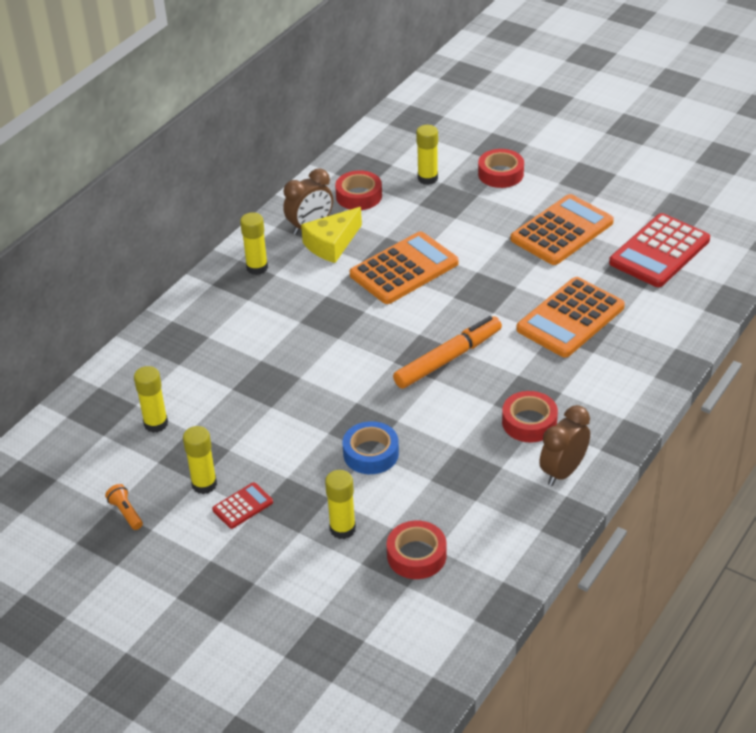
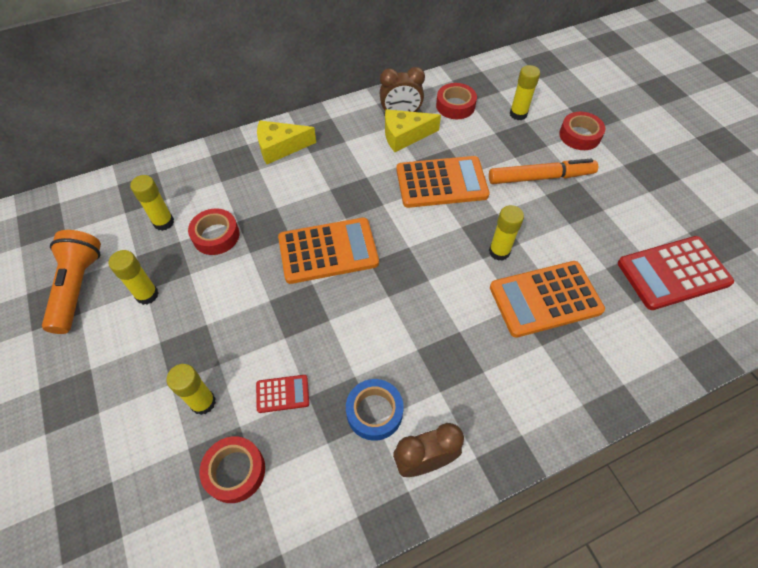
camera: 30 degrees right, 15 degrees up
orange flashlight [105,484,143,530] -> orange flashlight [42,230,101,334], size x2.25
red calculator [212,482,273,529] -> red calculator moved to [256,375,309,413]
yellow glue stick [240,212,268,275] -> yellow glue stick moved to [489,205,524,261]
blue tape [343,421,399,474] -> blue tape moved to [346,379,404,441]
orange marker [393,316,502,389] -> orange marker moved to [489,159,598,184]
red tape [502,391,558,443] -> red tape moved to [188,208,239,255]
orange calculator [511,194,614,265] -> orange calculator moved to [278,218,379,284]
none -> yellow cheese [257,120,316,164]

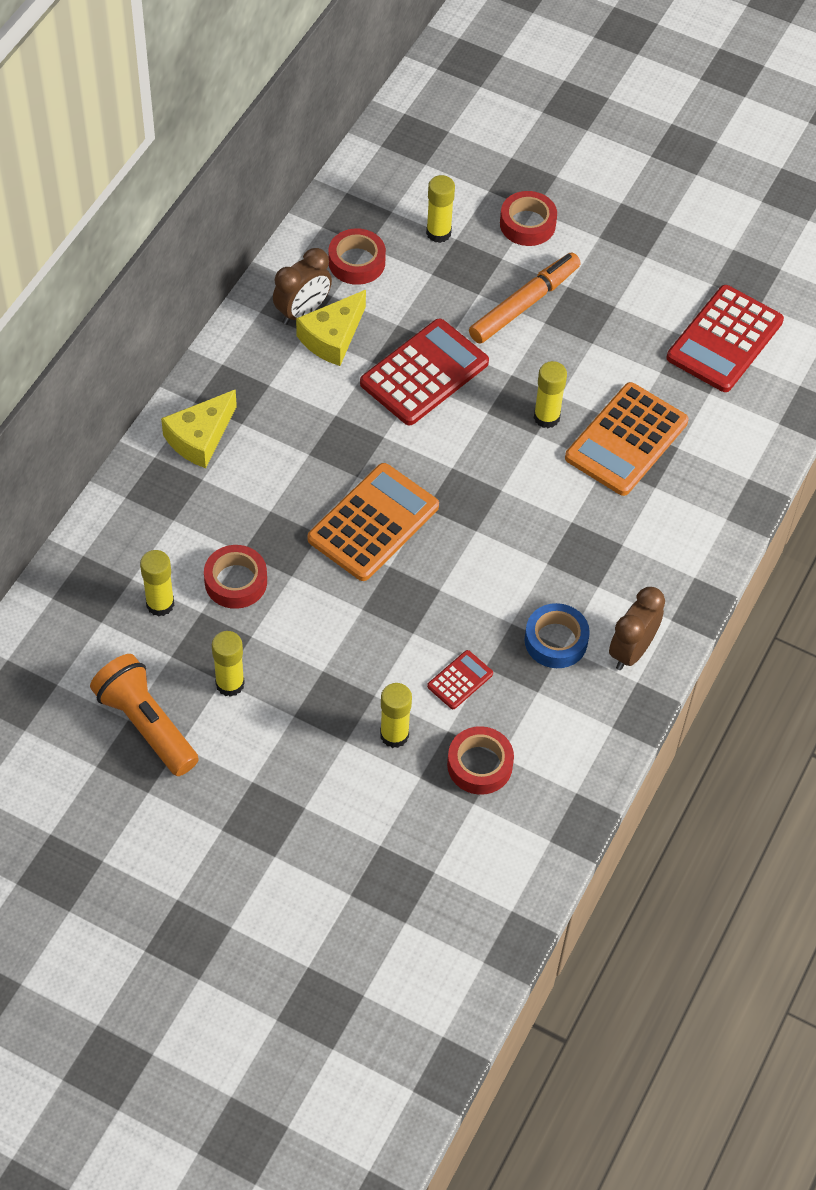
camera: 40 degrees left, 0 degrees up
orange calculator [396,156,490,208] -> red calculator [360,318,489,426]

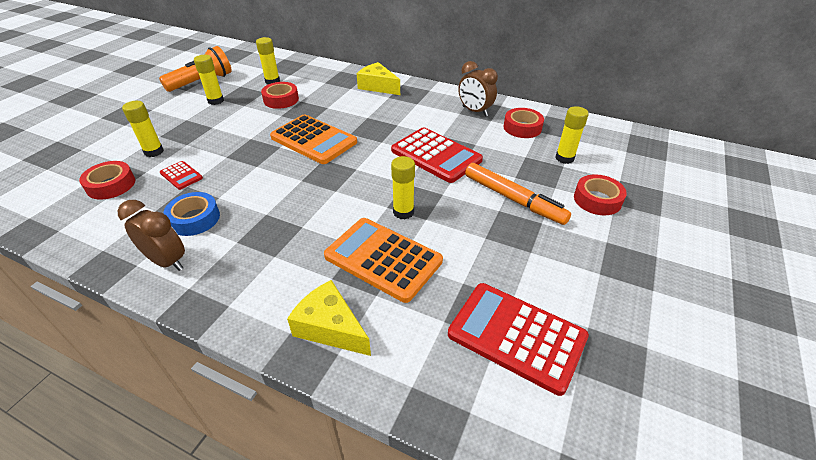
camera: 90 degrees right, 15 degrees down
yellow cheese [296,290,366,366] -> yellow cheese moved to [287,280,371,356]

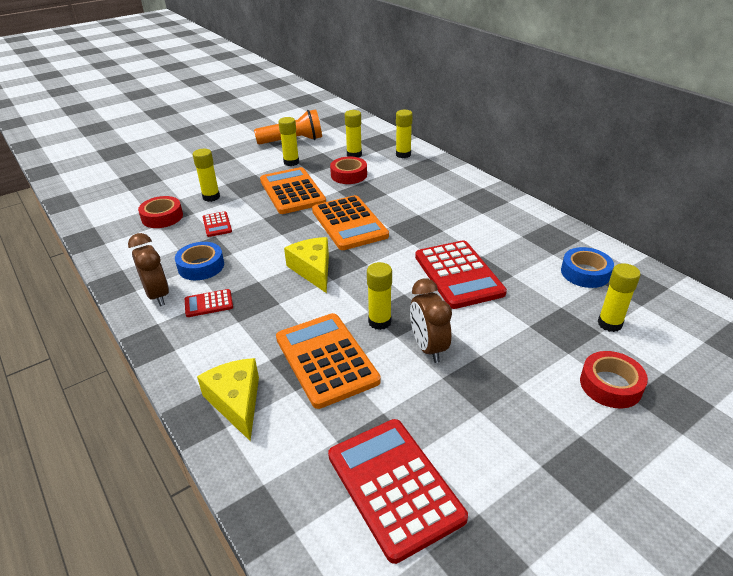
camera: 30 degrees right, 5 degrees down
yellow cheese [357,62,400,95] -> yellow cheese moved to [284,237,329,293]
brown clock [458,61,498,117] -> brown clock moved to [410,278,452,363]
orange marker [465,163,571,225] -> none
red tape [504,108,544,138] -> blue tape [561,247,614,288]
none -> red calculator [185,289,233,317]
none -> orange calculator [260,167,326,214]
none -> yellow glue stick [396,110,413,158]

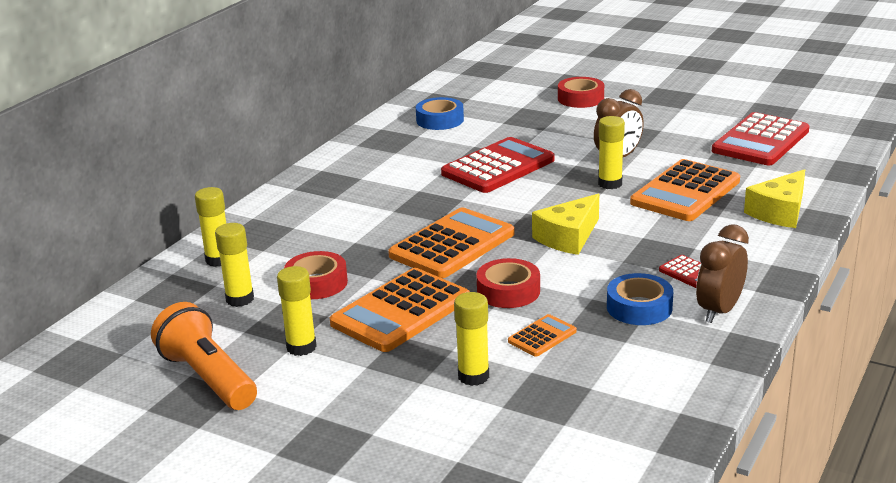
camera: 115 degrees left, 10 degrees down
red tape [138,196,183,228] -> red tape moved to [476,258,540,308]
red calculator [203,211,232,237] -> orange calculator [508,314,577,356]
yellow glue stick [598,263,641,332] -> none

